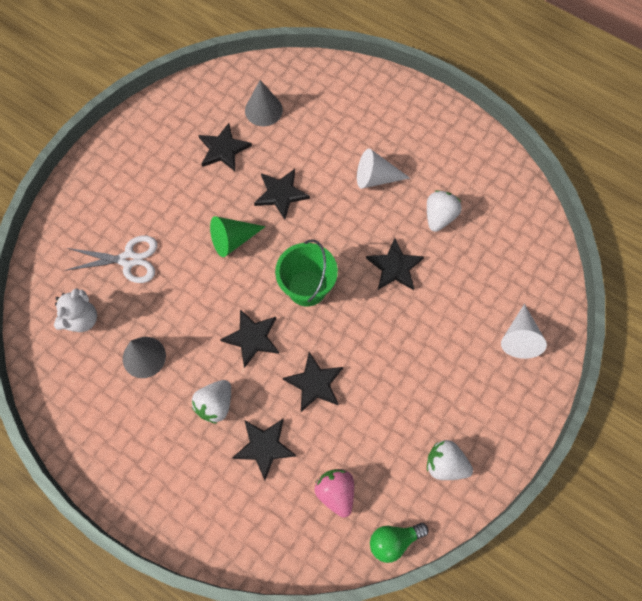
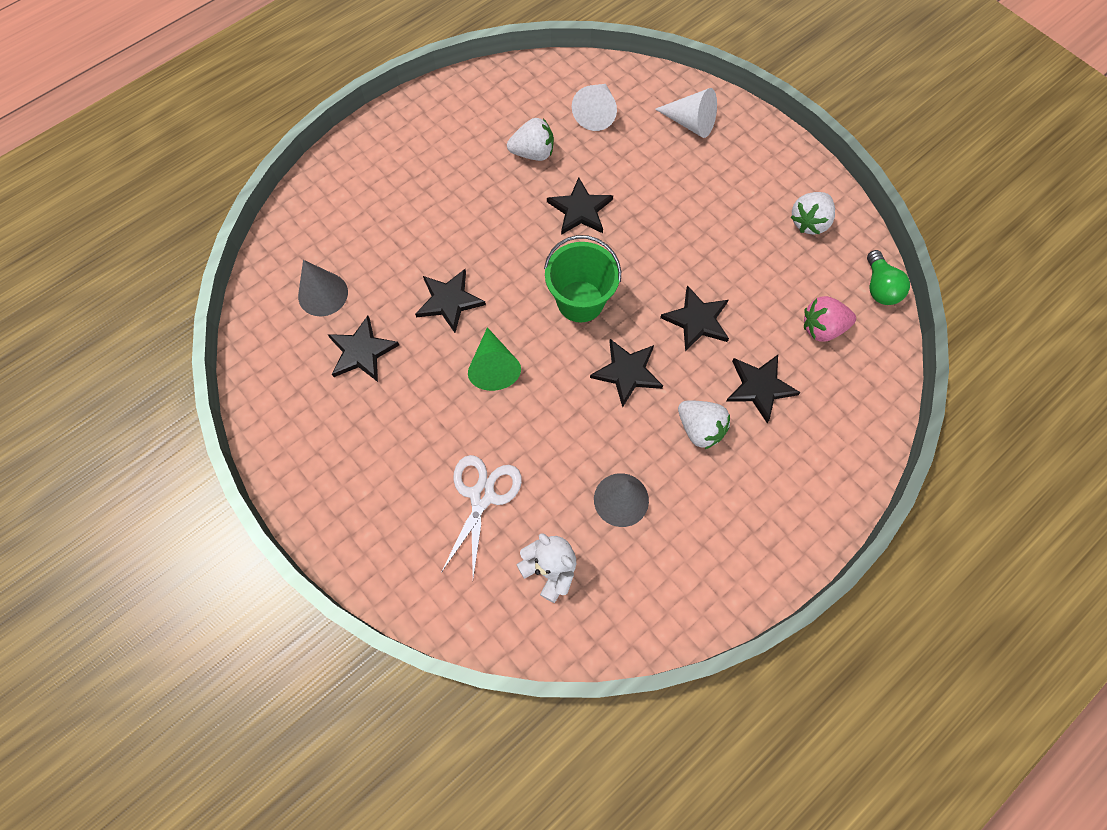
camera: 75 degrees left, 0 degrees up
white cone [357,149,410,189] -> white cone moved to [572,84,617,131]
white strawberry [427,190,462,232] -> white strawberry turned 135 degrees clockwise [507,118,554,161]

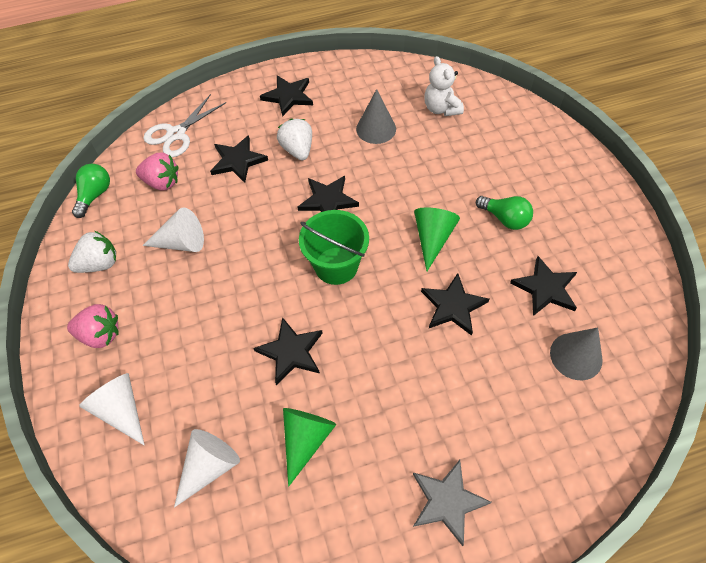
camera: 155 degrees left, 10 degrees down
white scissors [441,455,522,578] -> white scissors moved to [143,94,226,157]
white strawberry [507,118,554,161] -> green cone [283,408,336,487]
black star [660,285,729,351] -> black star moved to [260,75,313,117]
none -> pink strawberry [67,304,119,348]
none -> white cone [142,207,204,252]
none -> grey star [413,460,491,546]
none -> green light bulb [476,196,533,230]

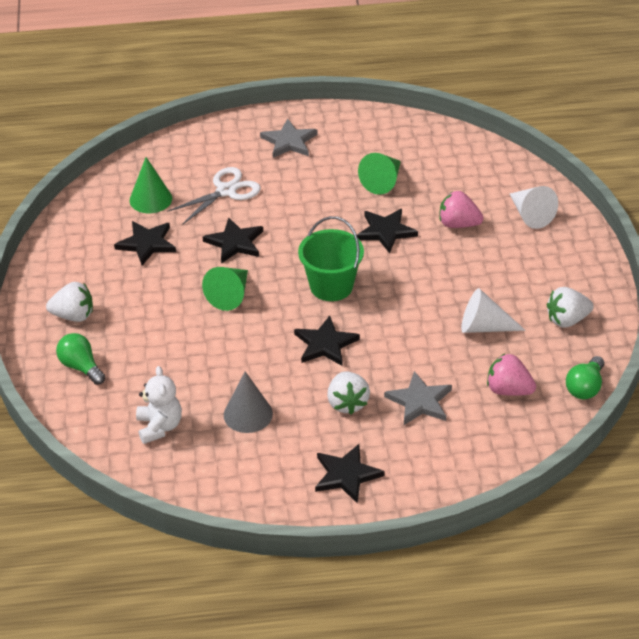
camera: 170 degrees left, 15 degrees down
pink strawberry [67,304,119,348] -> pink strawberry moved to [440,191,484,228]
white scissors [143,94,226,157] -> white scissors moved to [167,167,261,225]
white cone [174,429,240,508] -> none
black star [210,135,268,183] -> grey star [384,371,452,425]
green light bulb [476,196,533,230] -> green light bulb moved to [56,333,105,385]
grey cone [550,327,603,380] -> green cone [130,157,172,213]
none -> white strawberry [46,282,93,322]

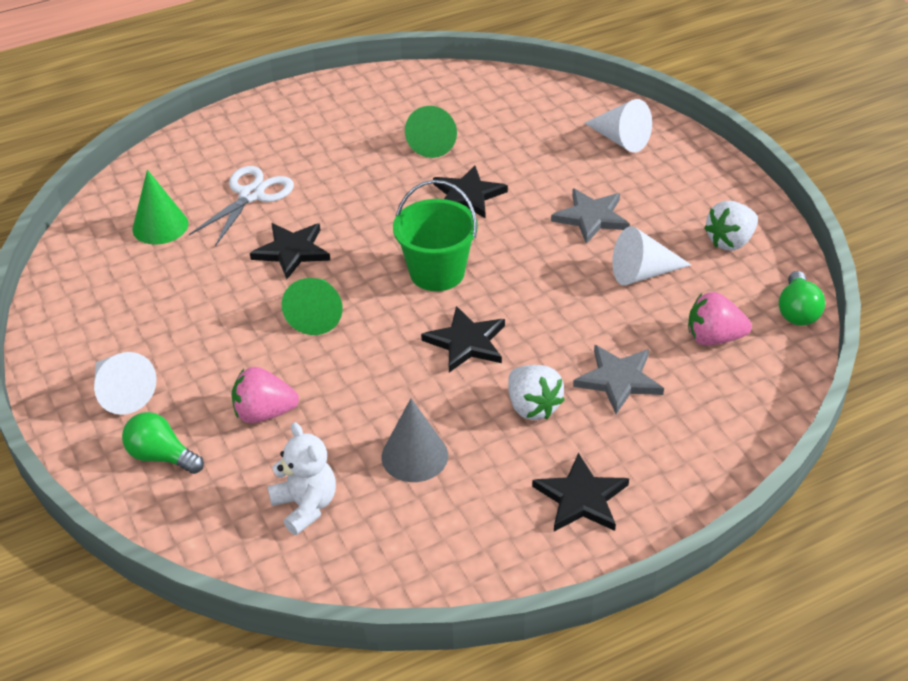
camera: 20 degrees left, 0 degrees up
white strawberry [46,282,93,322] -> white cone [94,352,157,415]
black star [114,221,176,265] -> none
grey star [260,119,318,158] -> grey star moved to [551,188,630,244]
pink strawberry [440,191,484,228] -> pink strawberry moved to [232,367,299,423]

